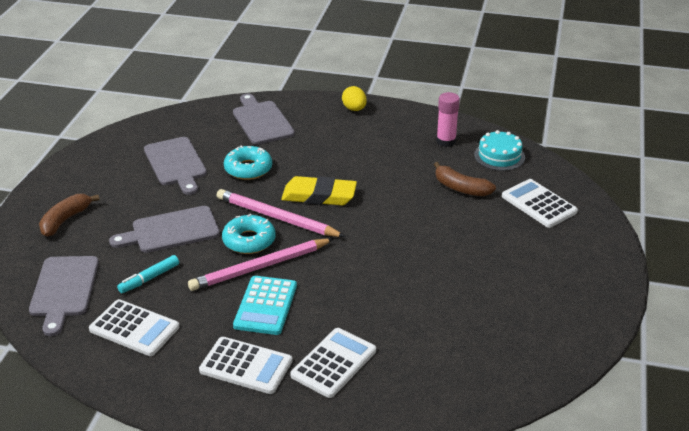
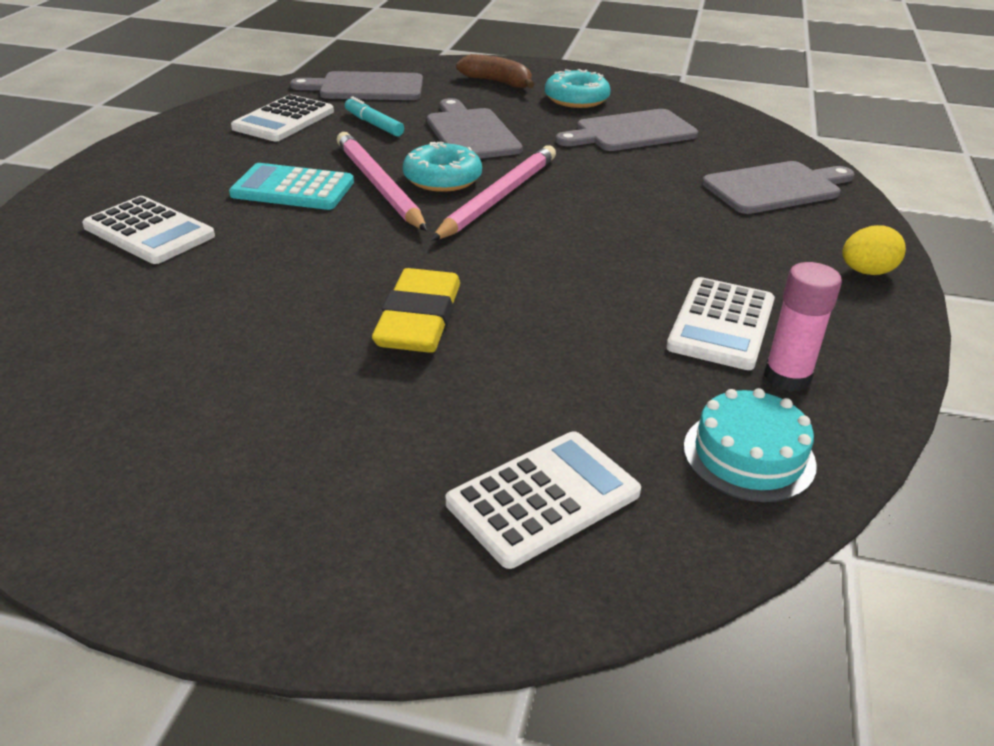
camera: 90 degrees right, 0 degrees up
white calculator [199,337,293,394] -> white calculator moved to [666,277,775,370]
turquoise donut [224,145,272,180] -> turquoise donut moved to [545,69,611,108]
yellow eraser [281,176,357,205] -> yellow eraser moved to [372,268,460,353]
brown banana [434,162,496,196] -> none

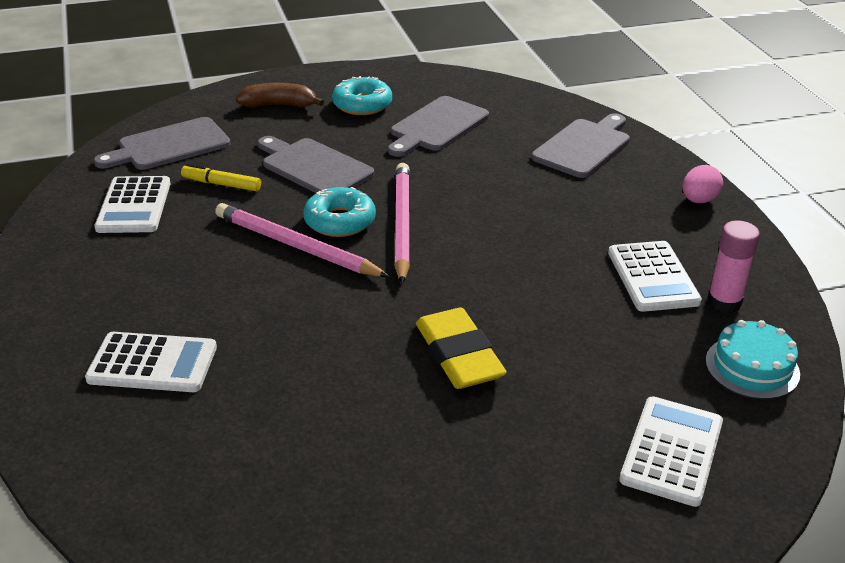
camera: 30 degrees left, 0 degrees up
turquoise calculator [229,163,354,210] -> none
turquoise marker [345,96,404,137] -> yellow marker [181,163,261,191]
yellow egg [842,225,906,275] -> pink egg [683,165,723,203]

